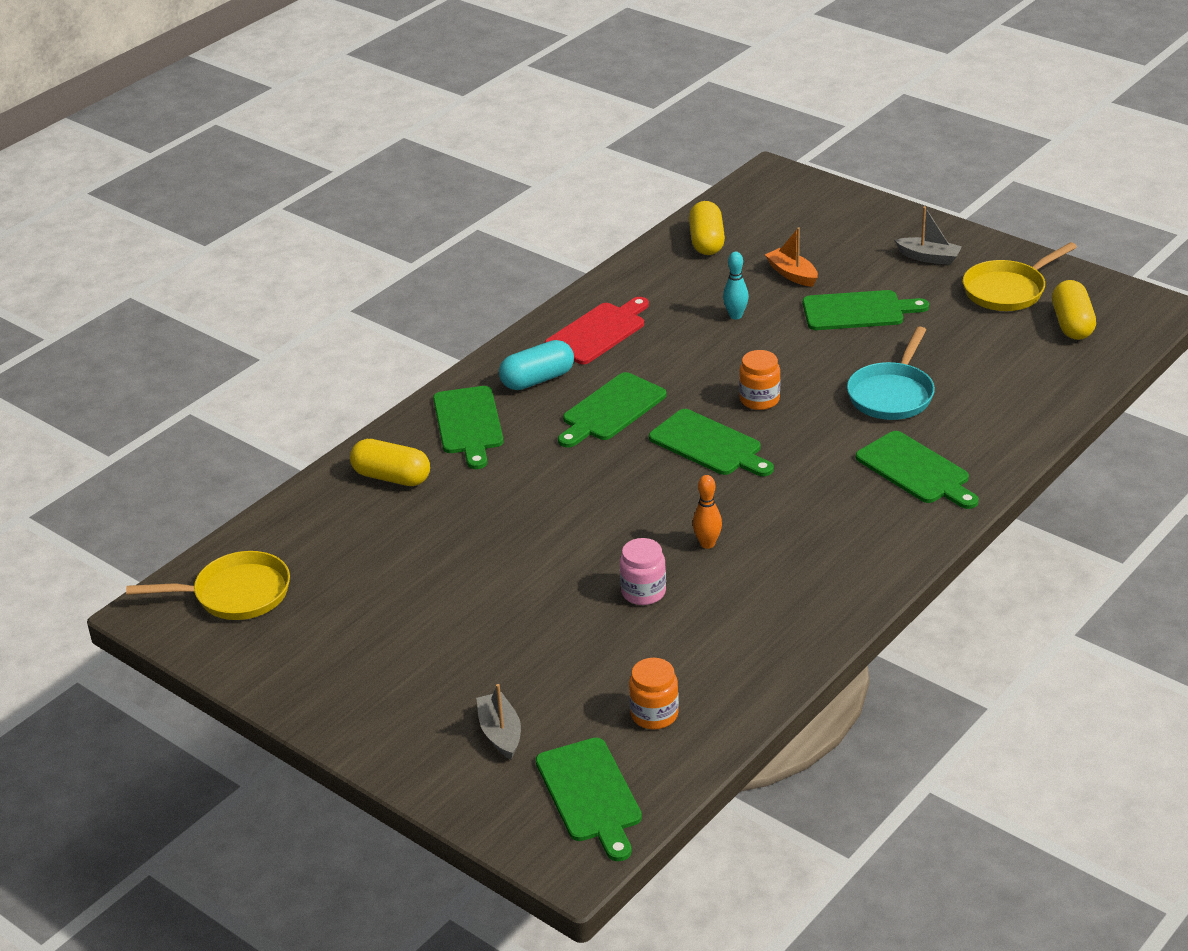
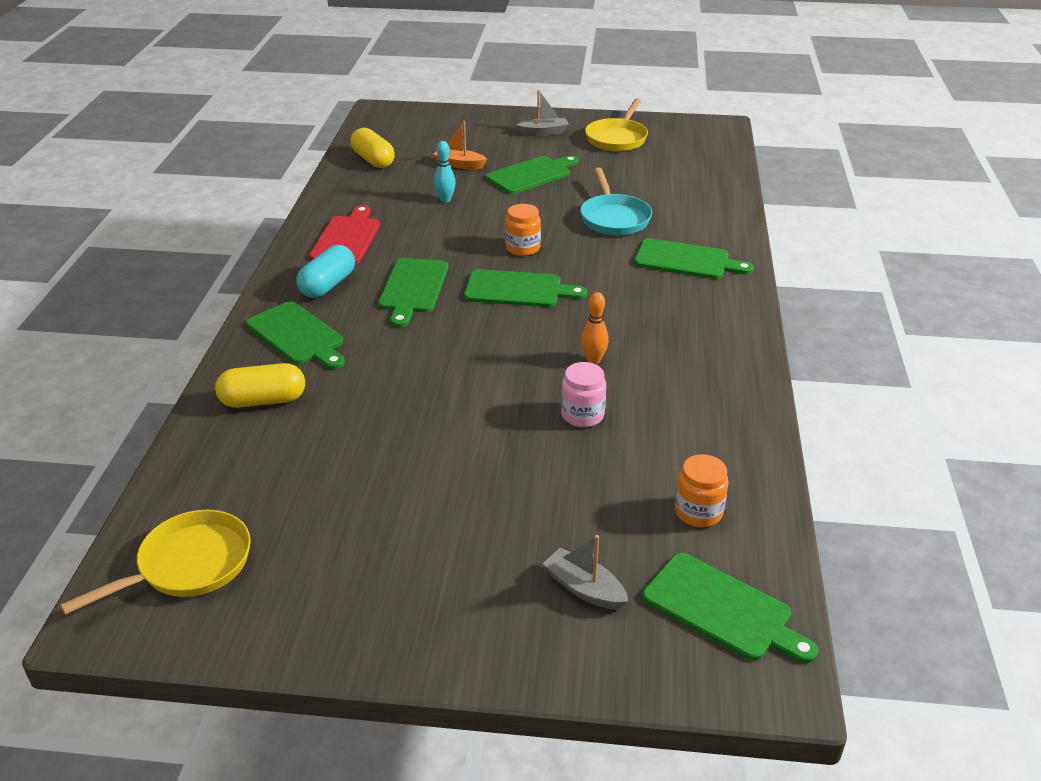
camera: 35 degrees left, 0 degrees up
yellow capsule [1052,280,1096,340] -> none

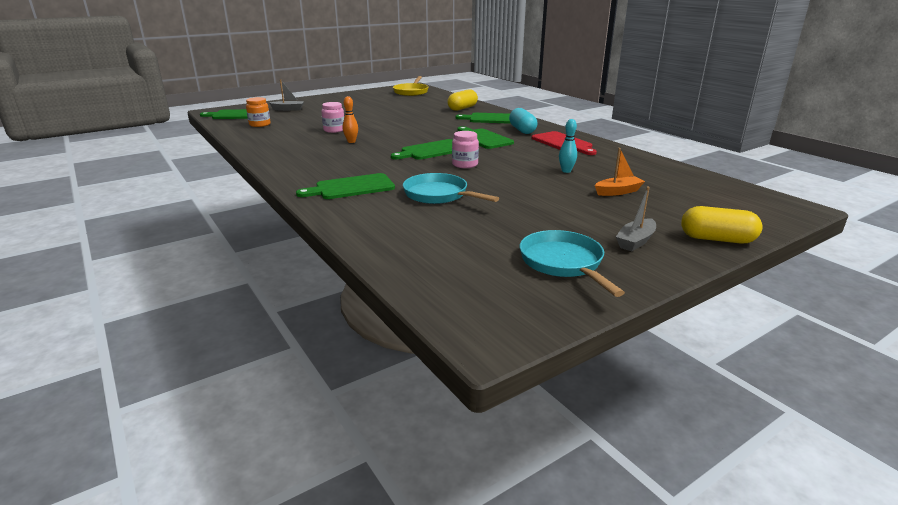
camera: 140 degrees right, 10 degrees down
yellow capsule [351,128,395,168] -> yellow capsule moved to [681,206,762,244]
green cutting board [486,155,579,194] -> none
orange jar [505,204,541,256] -> pink jar [452,131,479,168]
yellow pan [585,98,648,152] -> turquoise pan [520,230,625,297]

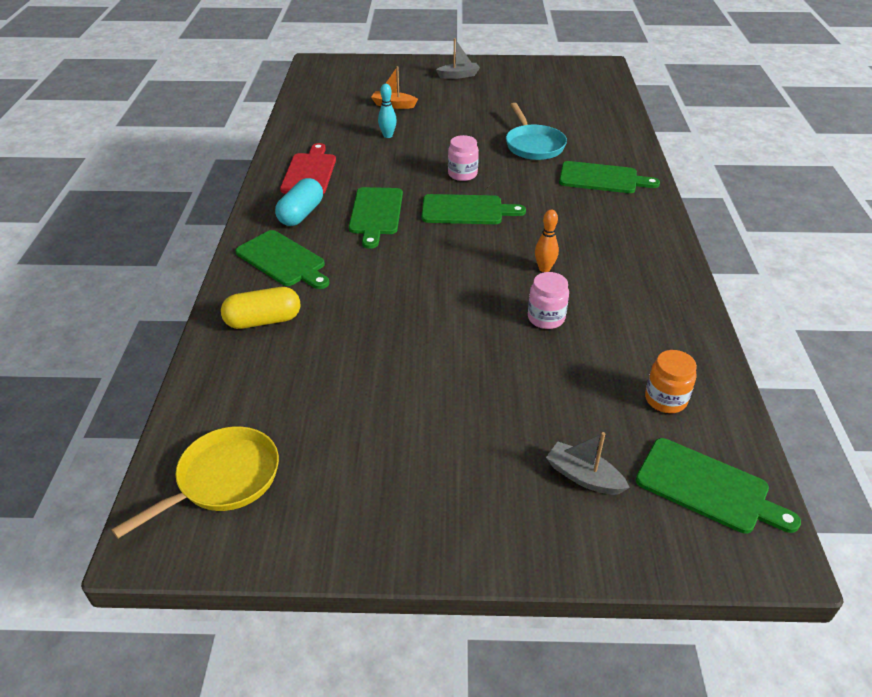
camera: 145 degrees left, 15 degrees up
turquoise pan [520,230,625,297] -> none
yellow capsule [681,206,762,244] -> none

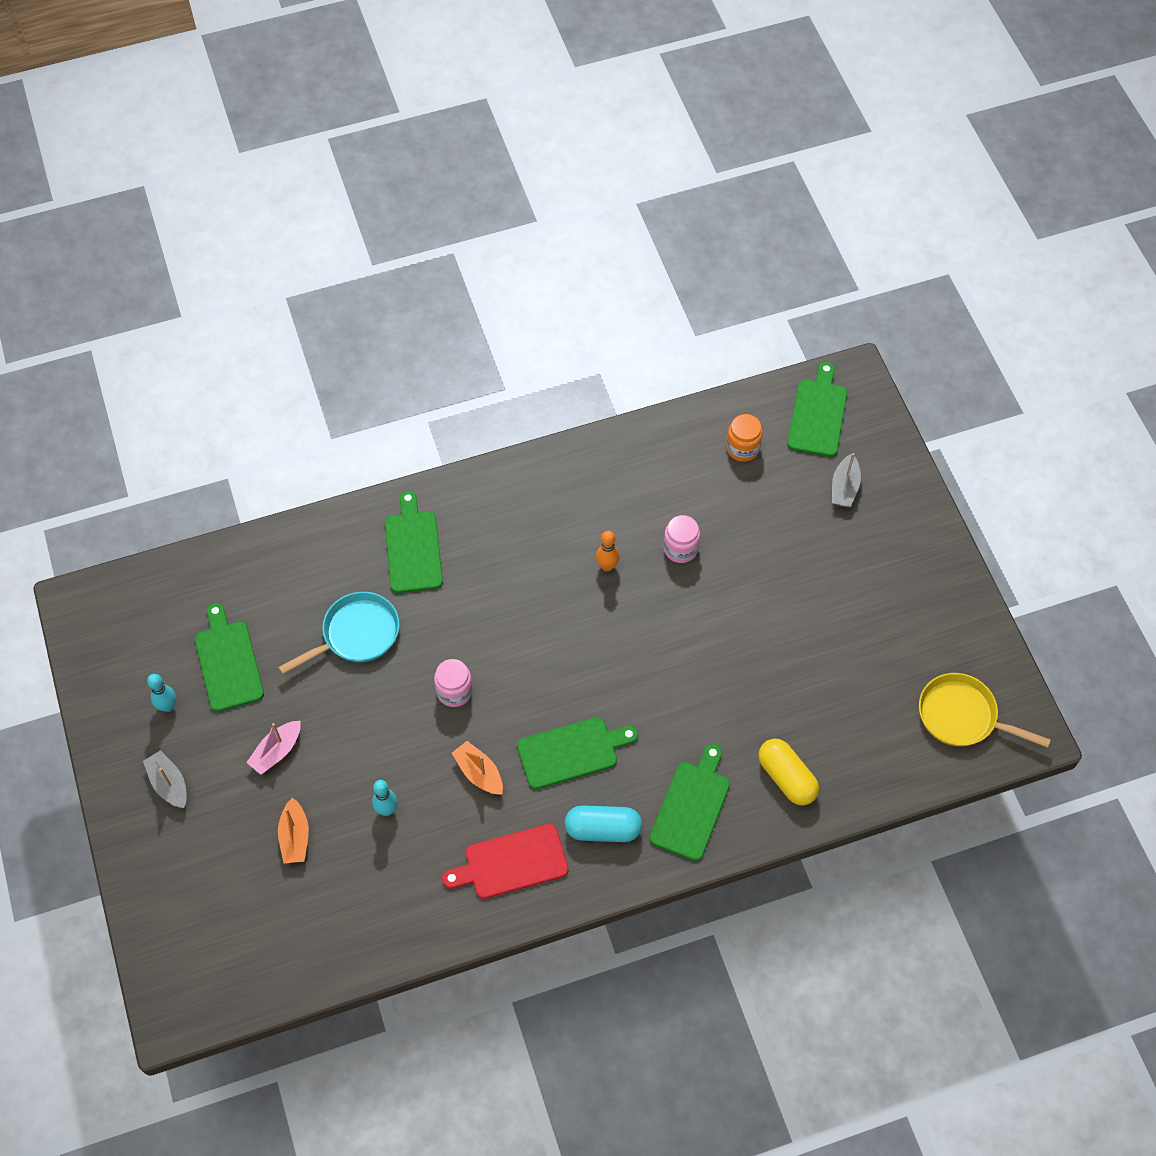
camera: 110 degrees left, 20 degrees up
green cutting board [422,194,526,224] -> green cutting board moved to [195,603,264,712]
none -> turquoise bowling pin [147,674,176,712]
none -> pink boat [246,721,300,775]
none -> orange boat [452,741,503,795]

